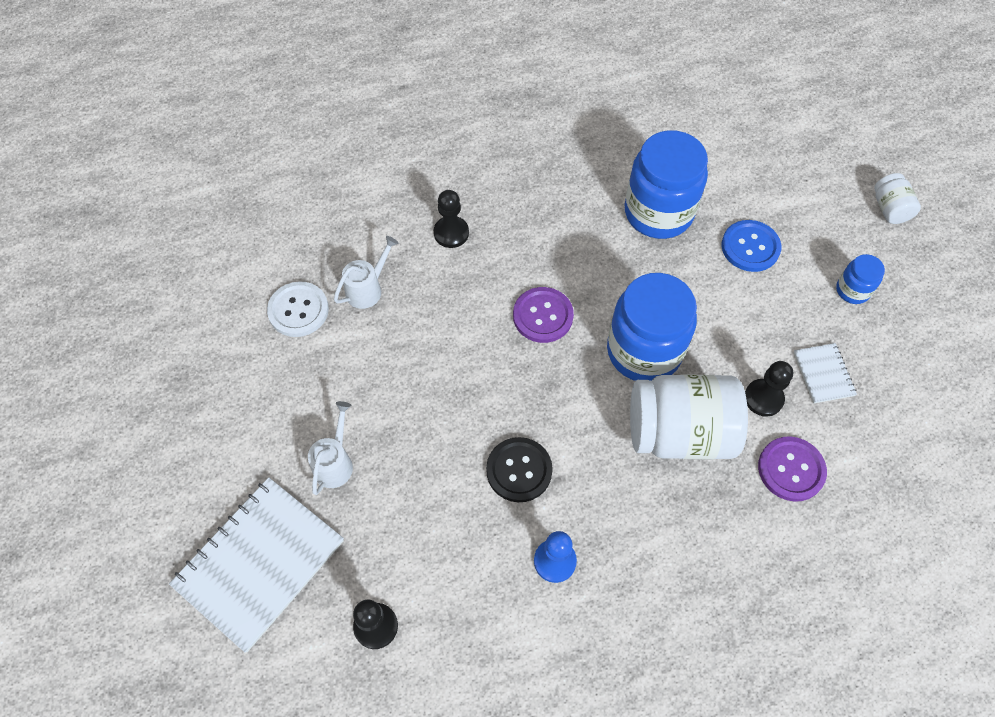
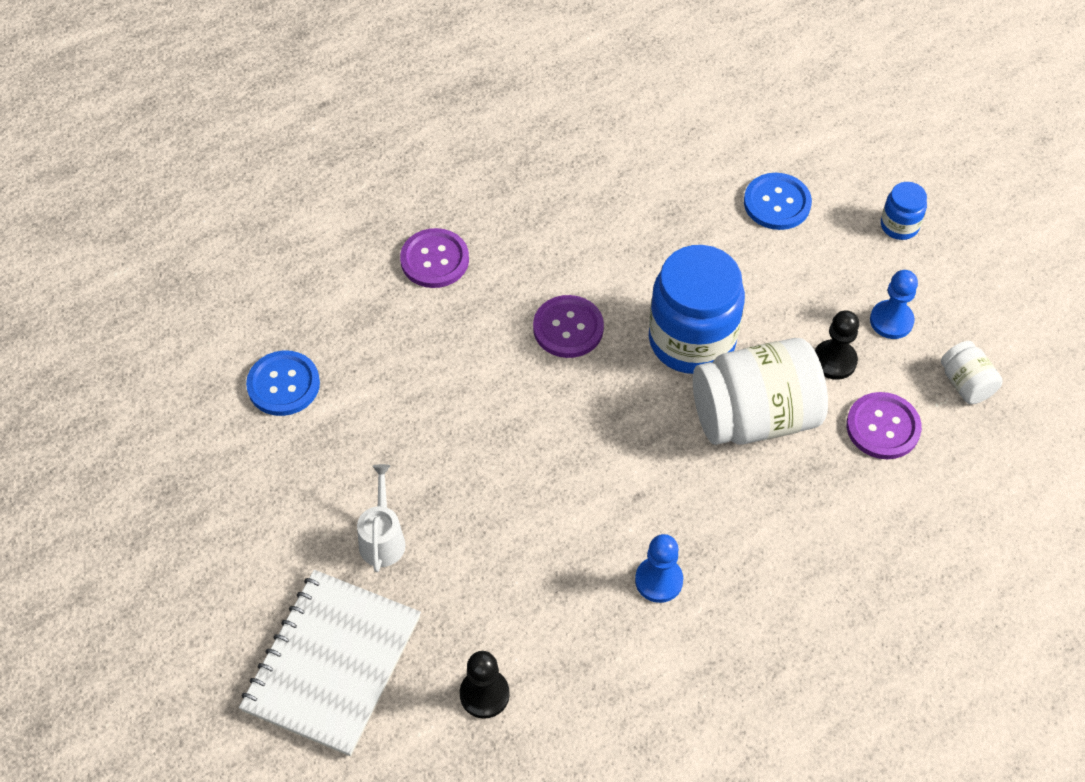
camera: 15 degrees left, 5 degrees down
white button [267,281,329,337] -> blue button [246,351,320,416]
white watering can [334,236,398,309] -> none
black pawn [434,190,469,248] -> purple button [400,228,469,288]
black button [486,437,553,502] -> none
blue jar [625,130,708,239] -> none
white notebook [793,343,857,404] -> blue pawn [870,270,918,339]
white jar [874,173,921,224] -> white jar moved to [941,341,1003,404]

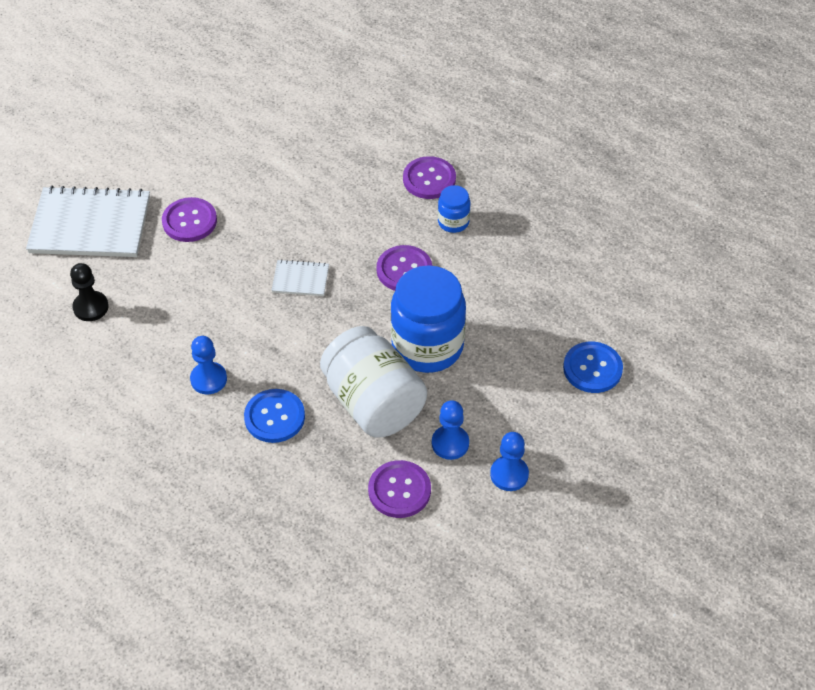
camera: 70 degrees right, 5 degrees down
blue button [246,351,320,416] -> blue button moved to [244,389,305,443]
white watering can [357,464,405,572] -> purple button [162,197,217,242]
black pawn [815,310,859,380] -> blue pawn [432,400,469,460]
blue jar [881,182,927,240] -> blue jar moved to [438,185,470,233]
white jar [941,341,1003,404] -> none
none -> white notebook [271,259,329,296]

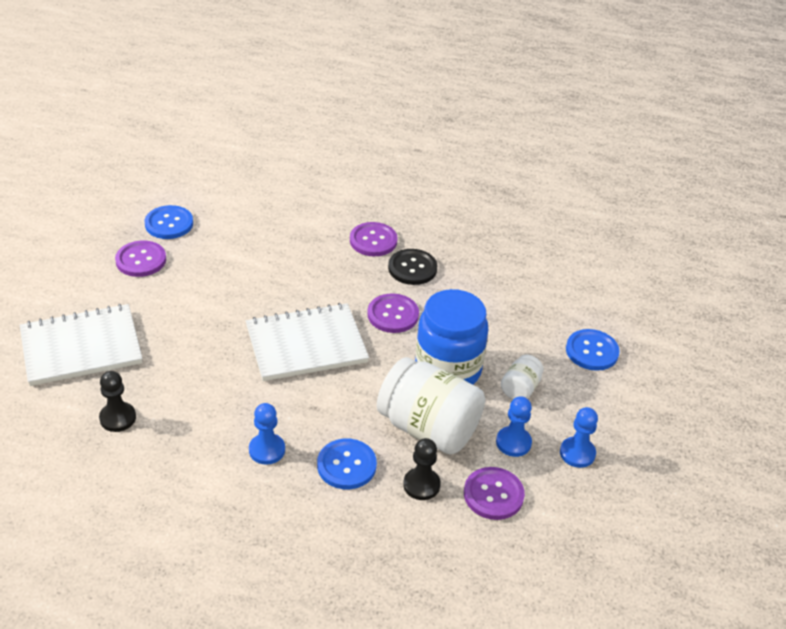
camera: 25 degrees left, 10 degrees down
purple button [162,197,217,242] -> purple button moved to [115,241,166,277]
white notebook [271,259,329,296] -> white notebook [246,303,369,381], size x2.14
blue jar [438,185,470,233] -> black button [388,249,437,285]
none -> blue button [144,205,193,239]
none -> black pawn [403,438,441,500]
none -> white jar [501,355,544,399]

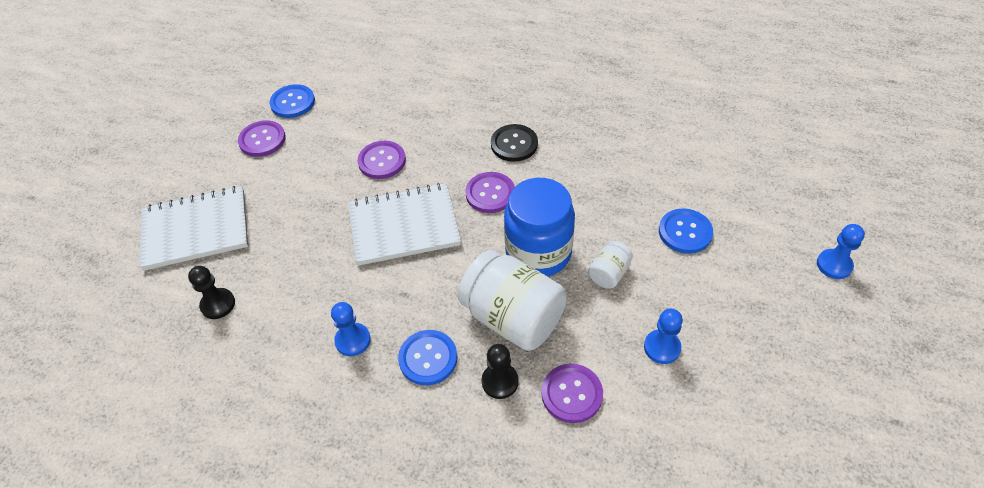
camera: 10 degrees right, 10 degrees up
purple button [350,222,398,256] -> purple button moved to [358,141,406,179]
blue pawn [496,396,532,457] -> blue pawn moved to [817,224,865,279]

